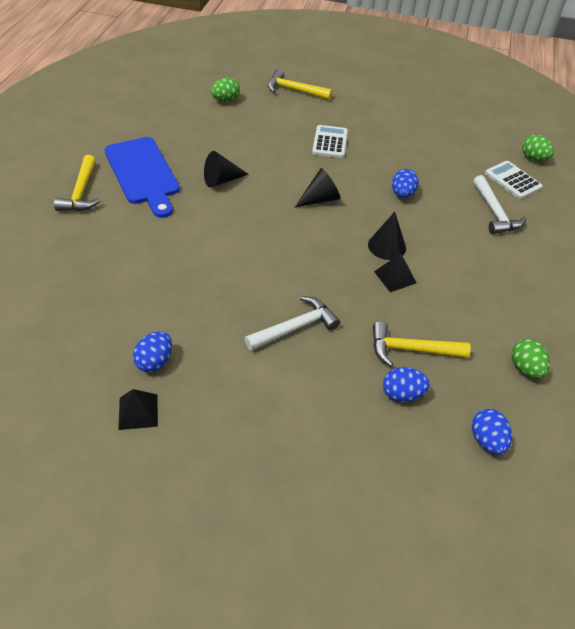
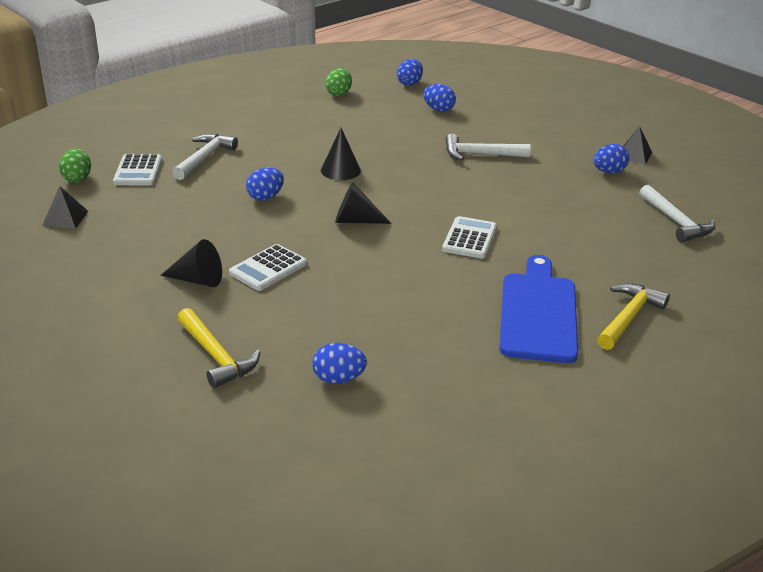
camera: 145 degrees left, 15 degrees down
black cone [204,151,249,188] -> black cone moved to [160,239,222,287]
green egg [211,78,240,102] -> blue egg [312,343,367,384]
yellow hammer [373,321,471,367] -> none
black pyramid [374,254,417,292] -> black pyramid moved to [42,186,89,229]
none -> white calculator [442,216,497,259]
none -> white hammer [639,185,715,242]

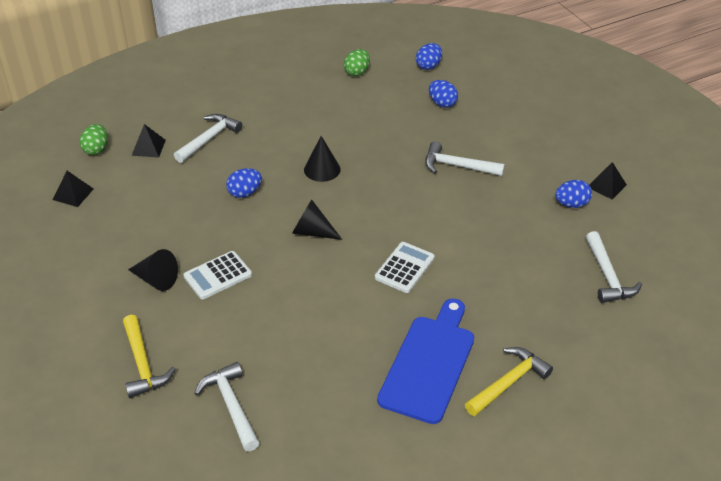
camera: 15 degrees right, 10 degrees up
white calculator [113,154,162,186] -> black pyramid [131,124,166,157]
blue egg [312,343,367,384] -> white hammer [194,362,260,451]

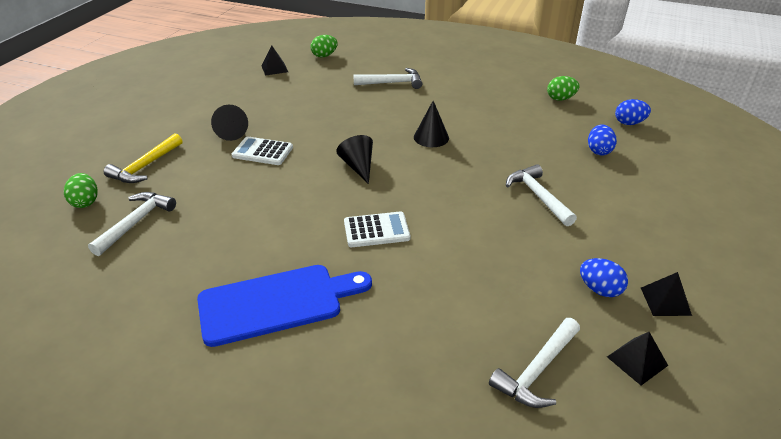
camera: 50 degrees right, 5 degrees down
black pyramid [131,124,166,157] -> black pyramid moved to [607,332,668,385]
blue egg [226,168,262,198] -> none
yellow hammer [465,347,553,416] -> none
none -> green egg [64,173,98,208]

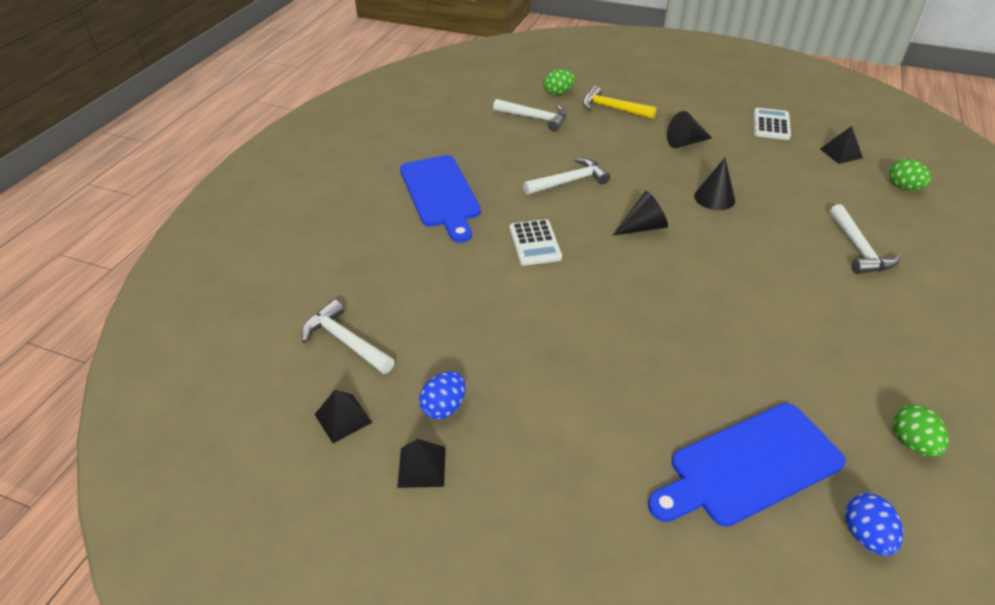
camera: 90 degrees right, 5 degrees up
white calculator [232,136,293,165] -> white calculator moved to [754,108,791,140]
black cone [414,101,449,147] -> black cone moved to [694,158,735,210]
white hammer [506,164,577,226] -> white hammer moved to [523,158,610,195]
blue egg [588,124,617,155] -> blue cutting board [648,403,846,527]

